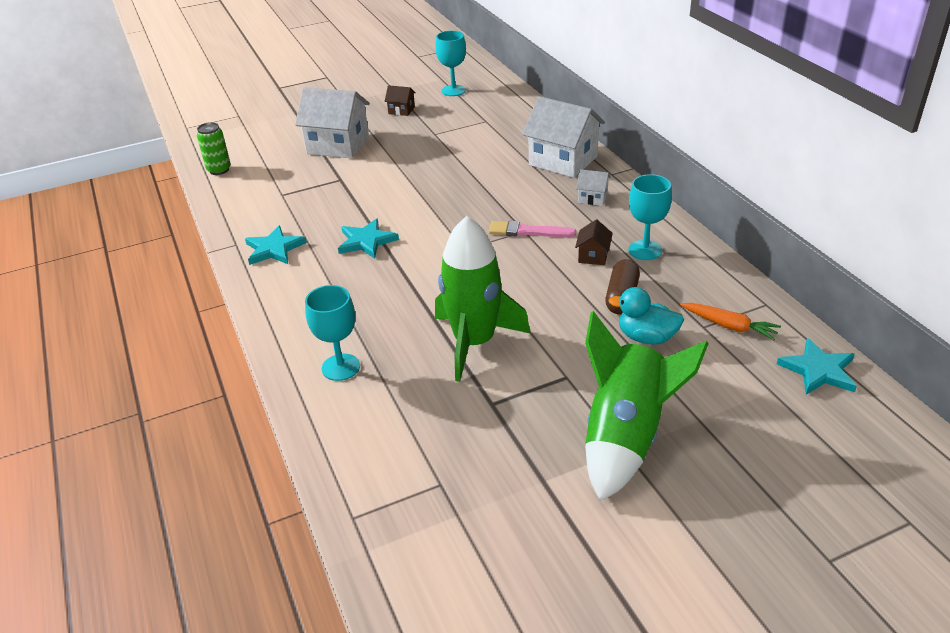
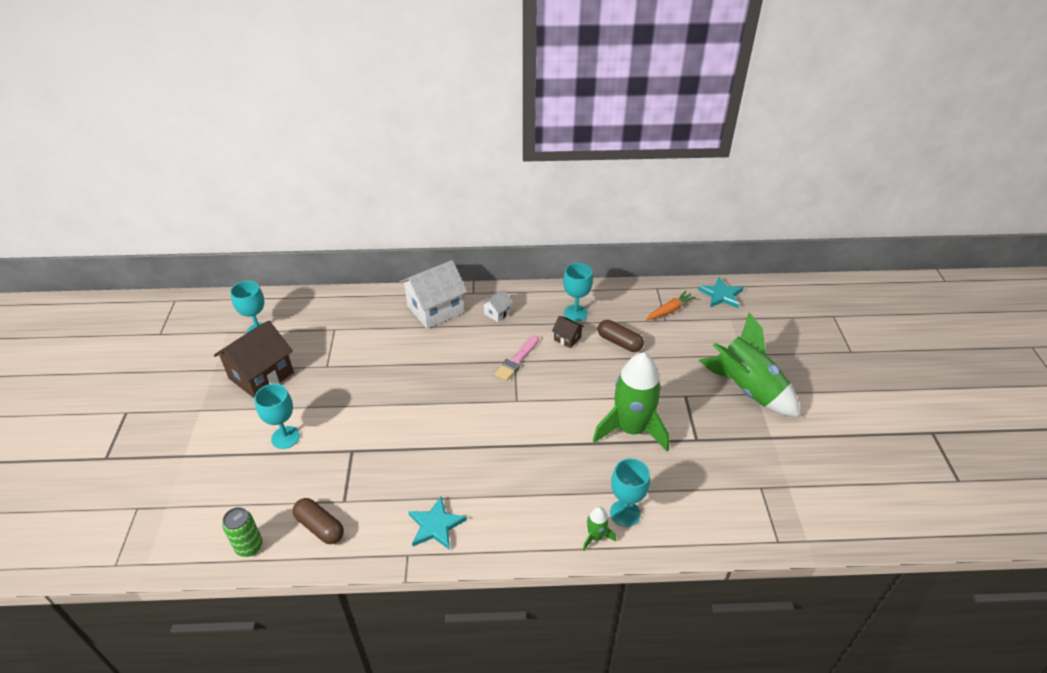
camera: 70 degrees left, 5 degrees up
white house [295,87,370,158] -> turquoise goblet [254,384,300,449]
turquoise star [338,219,399,259] -> none
brown house [385,85,416,116] -> brown house [214,321,294,398], size x2.18
turquoise duck [609,287,684,345] -> none
none -> brown capsule [293,498,344,544]
none -> green rocket [583,507,616,551]

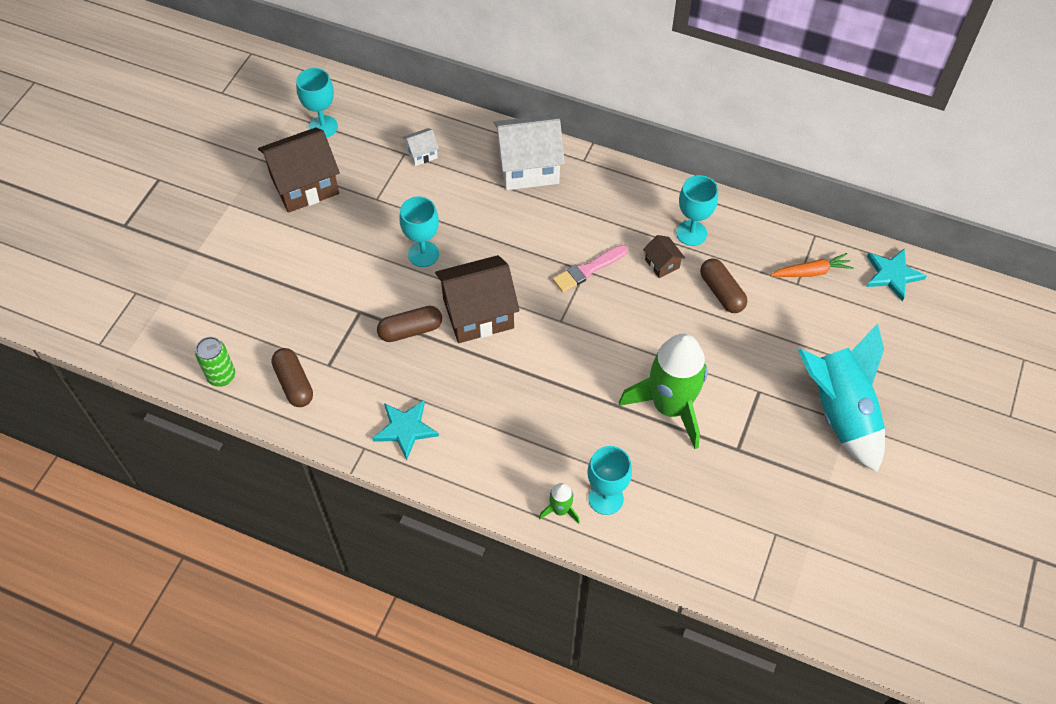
camera: 25 degrees right, 15 degrees up
turquoise goblet [254,384,300,449] -> turquoise goblet moved to [399,196,439,267]
white house [481,290,513,322] -> white house moved to [402,128,439,166]
green rocket [699,312,800,417] -> turquoise rocket [798,323,885,472]
none -> brown capsule [377,306,442,342]
none -> brown house [435,255,520,343]

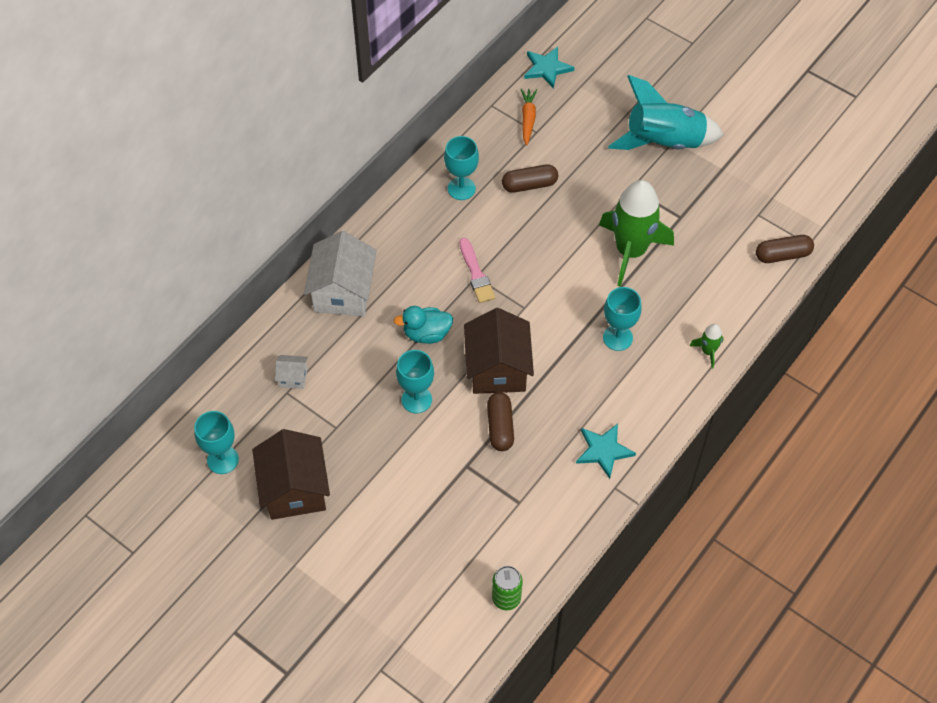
camera: 75 degrees left, 0 degrees up
brown capsule [271,348,313,407] -> brown capsule moved to [756,235,814,263]
white house [402,128,439,166] -> white house turned 75 degrees counterclockwise [275,355,308,389]
turquoise goblet [587,446,632,515] -> turquoise goblet moved to [603,287,642,351]
brown house [643,235,685,278] -> none
none -> turquoise duck [394,306,453,344]

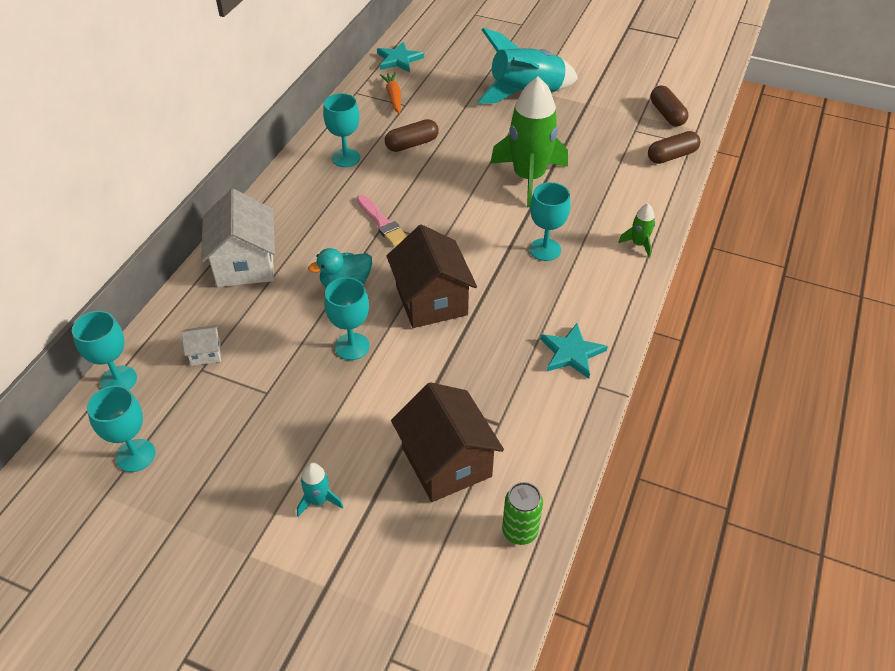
camera: 15 degrees left, 10 degrees down
brown house [252,429,330,520] -> brown house moved to [391,382,504,502]
brown capsule [487,392,514,451] -> brown capsule moved to [651,86,688,127]
none -> turquoise goblet [72,311,137,390]
none -> turquoise rocket [297,463,343,517]

